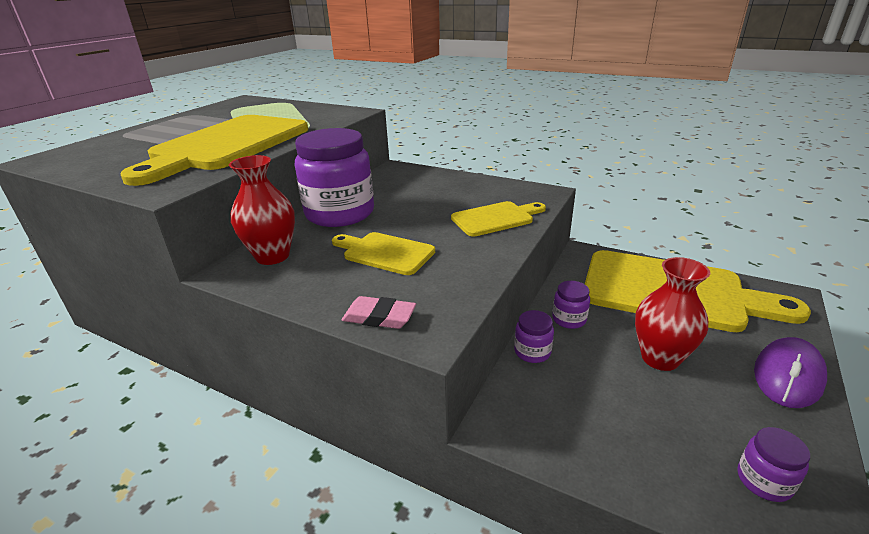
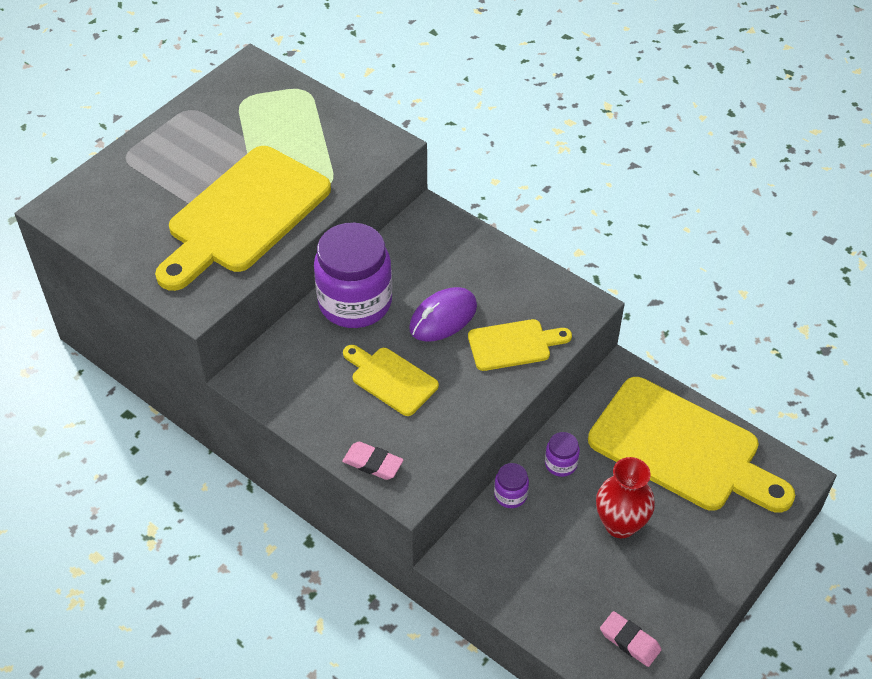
camera: 10 degrees right, 20 degrees up
red vase [229,155,295,265] -> none
purple jar [737,427,810,502] -> pink eraser [600,611,662,667]
purple mouse [754,337,827,408] -> purple mouse moved to [409,287,477,342]

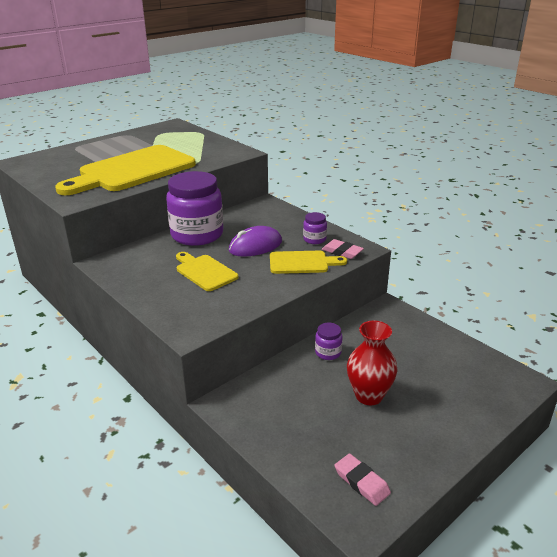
camera: 10 degrees right, 20 degrees down
pink eraser [342,442,403,480] -> pink eraser moved to [322,239,364,259]
purple jar [494,463,529,508] -> purple jar moved to [303,212,327,244]
yellow cutting board [588,377,795,513] -> none

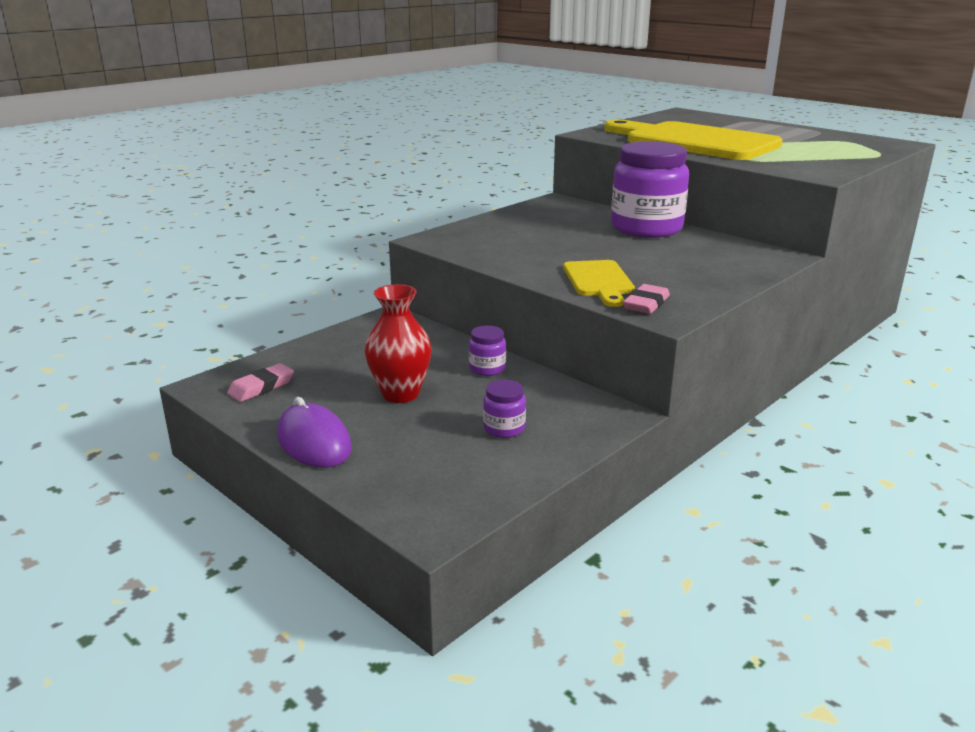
camera: 85 degrees right, 5 degrees down
yellow cutting board [176,252,238,291] -> none
purple mouse [229,226,282,257] -> purple mouse moved to [277,397,352,467]
purple jar [303,212,327,244] -> purple jar moved to [483,380,526,438]

